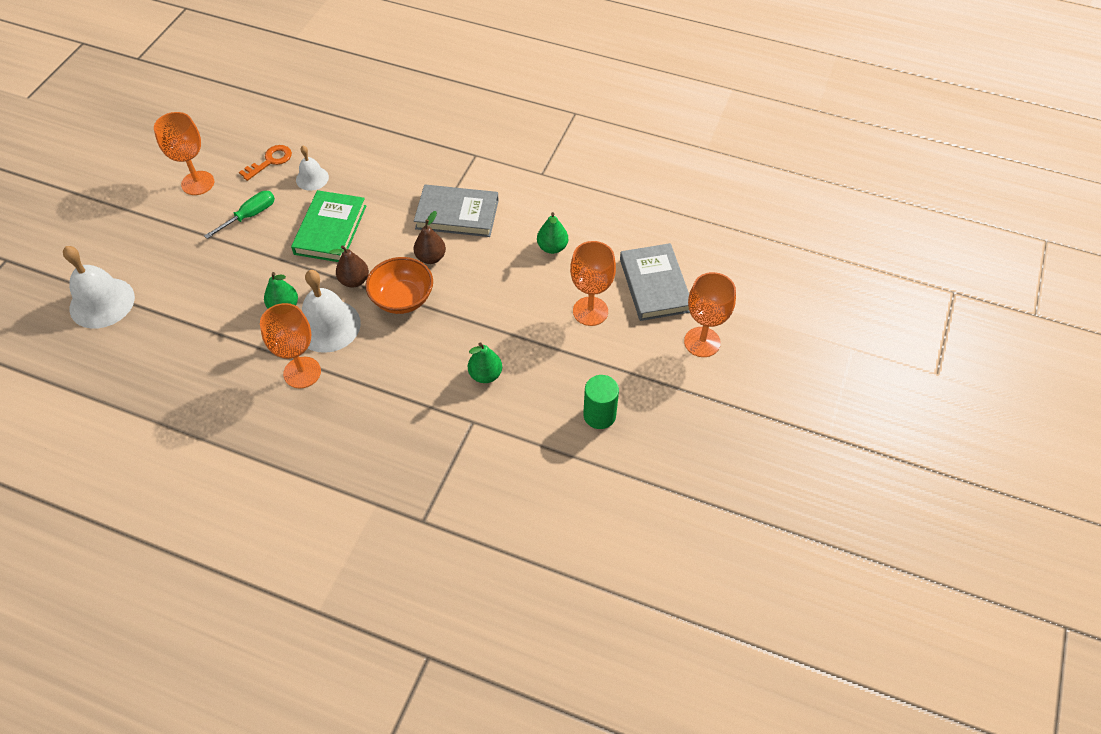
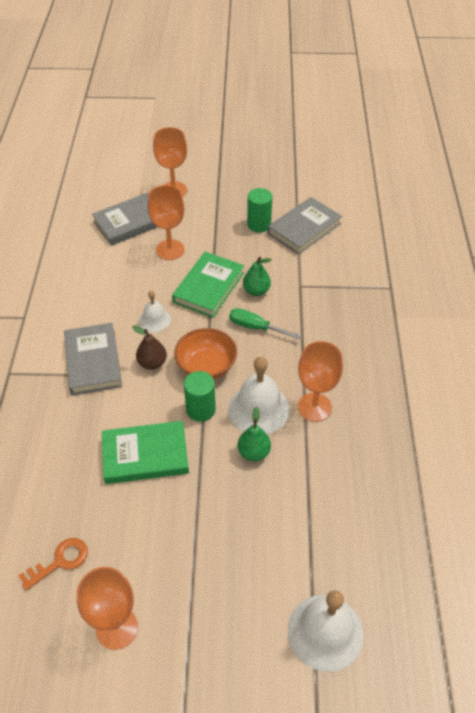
camera: 110 degrees left, 5 degrees down
green screwdriver [204,191,275,239] -> green screwdriver moved to [229,308,301,339]
orange key [239,145,292,181] -> orange key turned 120 degrees clockwise [19,538,88,590]
white bell [296,146,329,191] -> white bell moved to [139,291,171,332]
brown pear [330,245,369,288] -> green cylinder [184,371,216,422]
green pear [537,212,568,254] -> none
none -> green book [172,252,244,318]
none -> grey book [268,197,342,255]

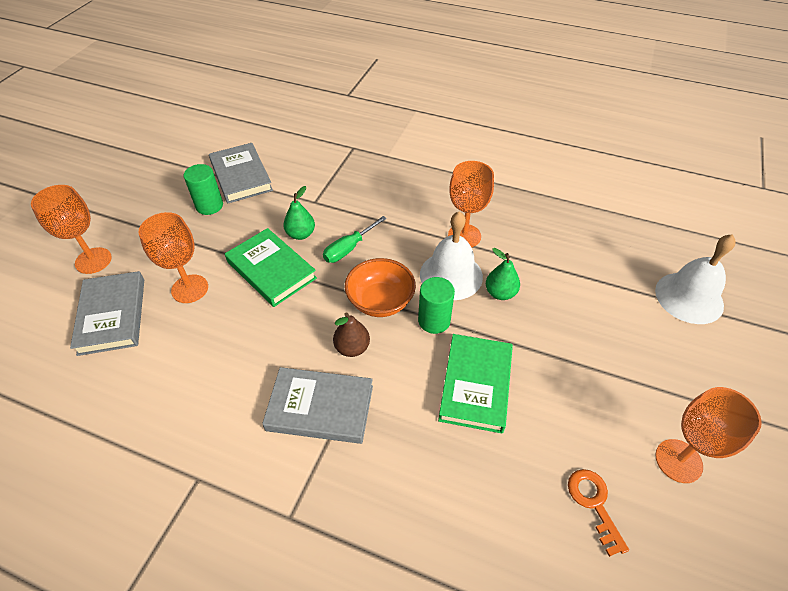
camera: 70 degrees left, 0 degrees up
white bell [139,291,171,332] -> none

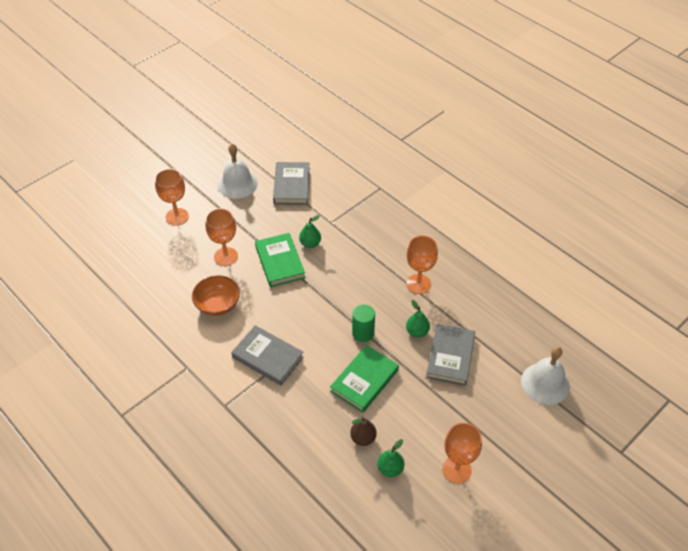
camera: 25 degrees right, 0 degrees up
grey book [70,271,144,356] -> grey book moved to [426,324,475,386]
green cylinder [184,164,223,215] -> none
green screwdriver [323,216,387,263] -> none
brown pear [333,312,370,357] -> brown pear moved to [350,417,377,446]
orange bowl [345,258,416,317] -> orange bowl moved to [192,275,240,316]
white bell [420,211,483,300] -> white bell moved to [218,144,258,199]
orange key [568,469,629,557] -> green pear [377,439,404,477]

